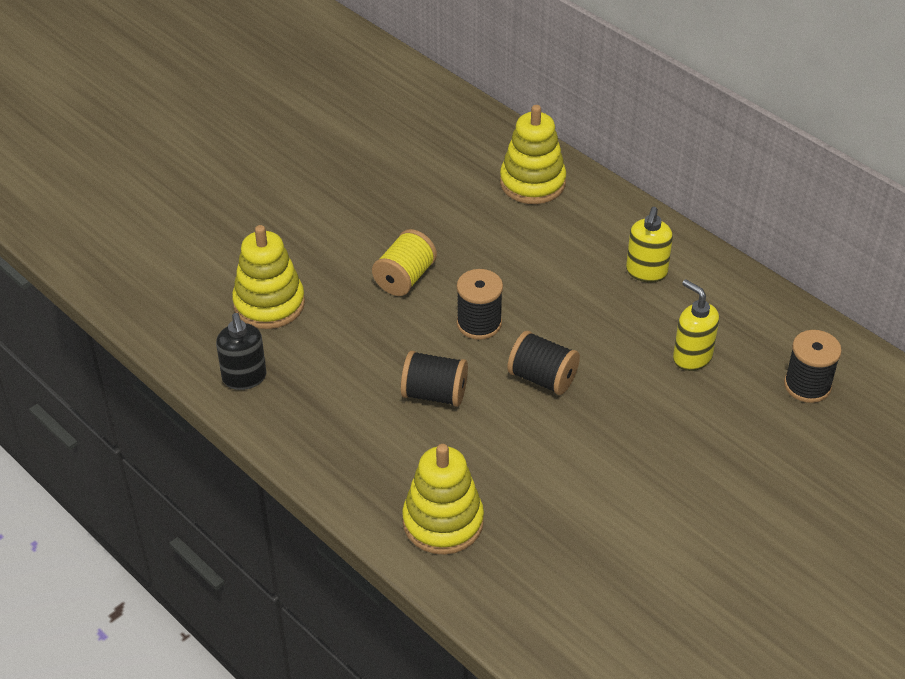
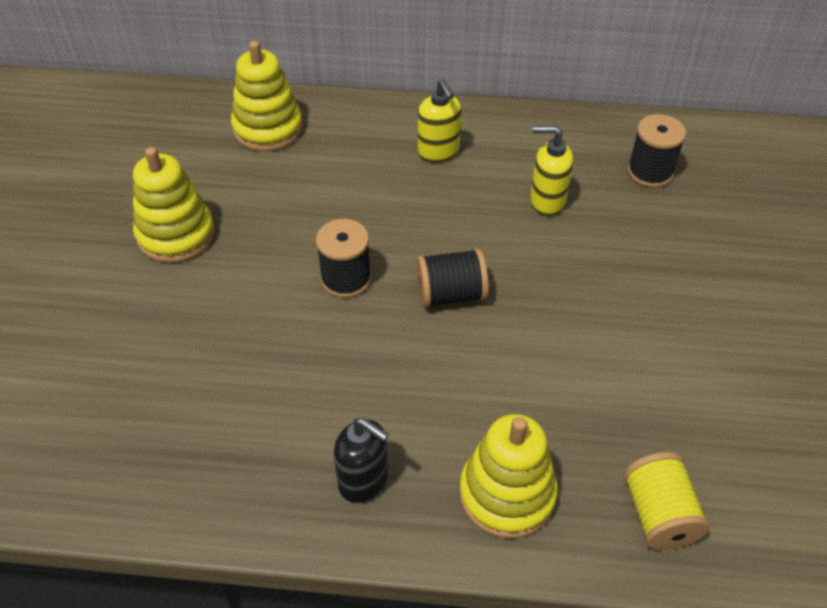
camera: 40 degrees left, 5 degrees up
black soap dispenser [216,313,267,390] -> black soap dispenser moved to [334,418,389,503]
yellow stacking toy [232,225,305,329] -> yellow stacking toy moved to [133,147,215,263]
yellow spool [372,229,437,296] -> yellow spool moved to [623,452,710,550]
black spool [401,351,468,407] -> none

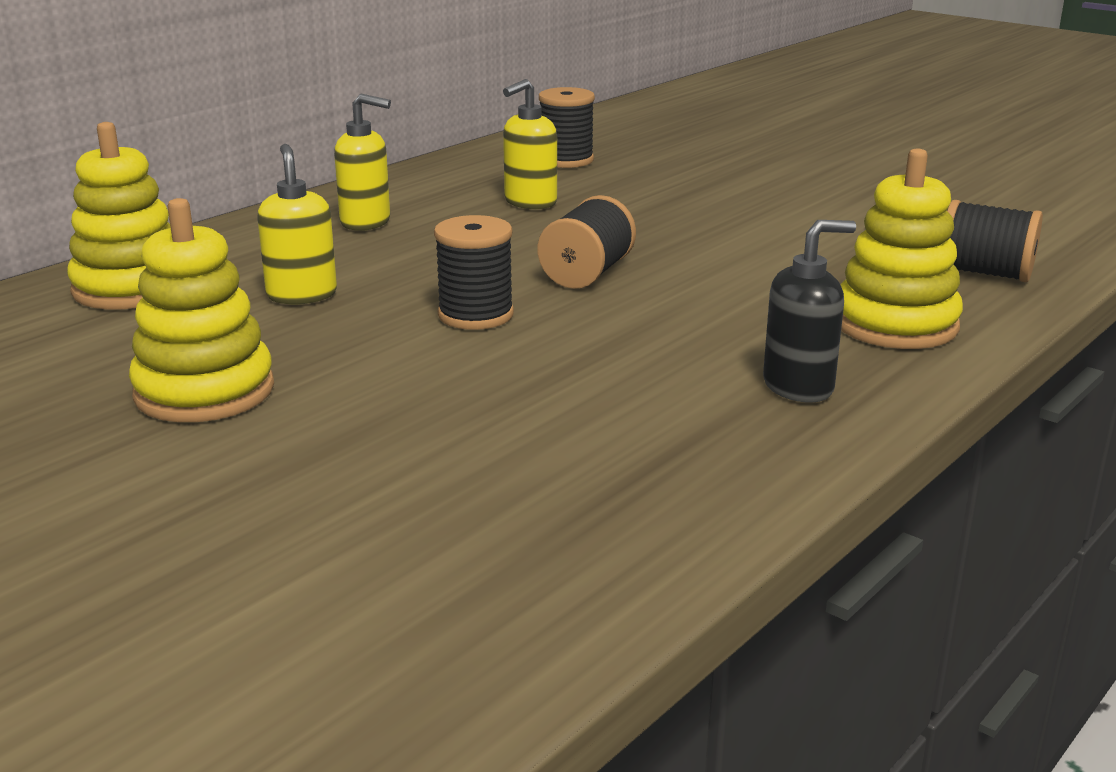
camera: 55 degrees left, 25 degrees down
yellow spool [623,452,710,550] -> black spool [947,200,1043,282]
none -> yellow soap dispenser [257,144,337,304]

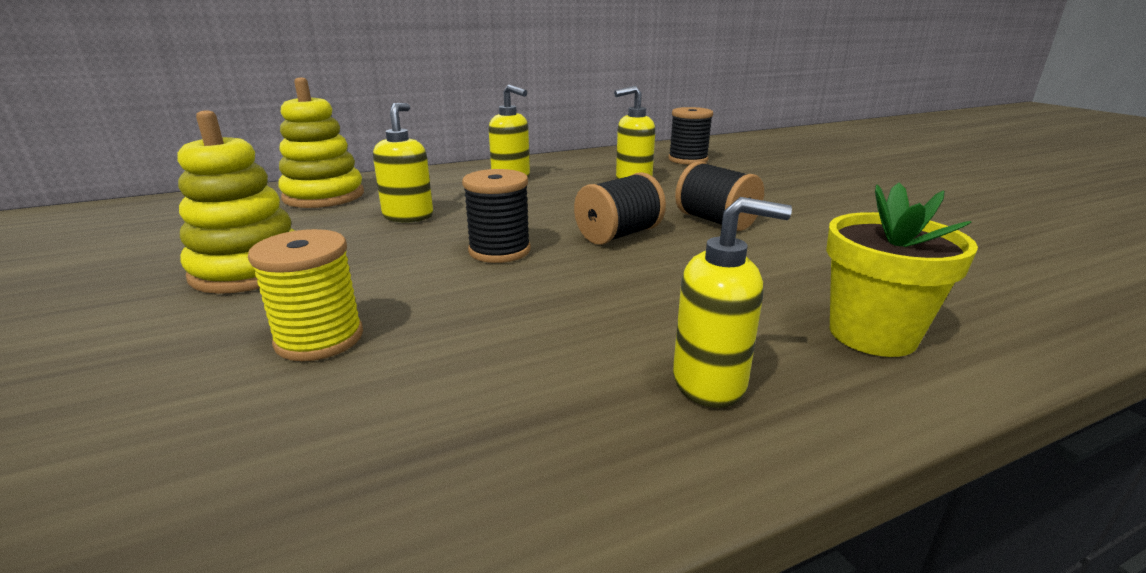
camera: 25 degrees right, 0 degrees up
black soap dispenser [763,220,856,403] -> yellow soap dispenser [673,197,792,408]
yellow stacking toy [840,148,963,349] -> yellow flower pot [826,183,978,357]
black spool [947,200,1043,282] -> black spool moved to [675,161,764,231]
none -> yellow spool [248,229,363,361]

